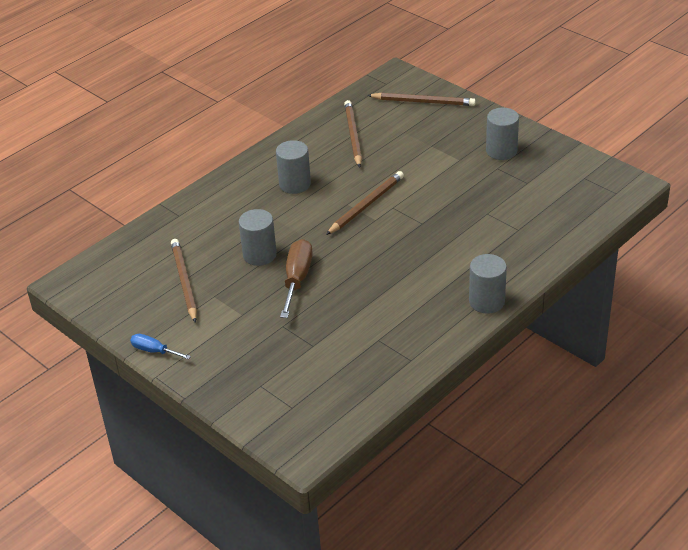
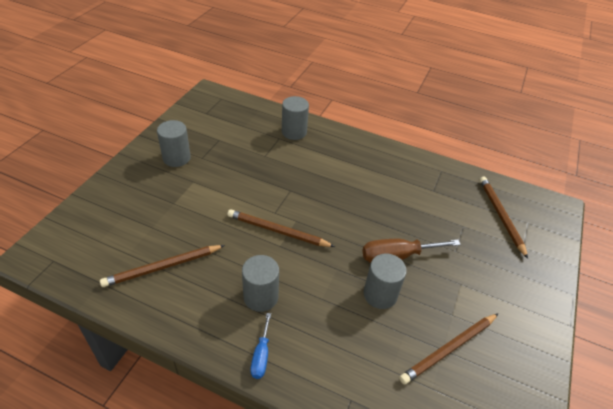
camera: 115 degrees left, 5 degrees up
blue screwdriver [130,334,191,359] -> blue screwdriver moved to [251,313,271,379]
brown pencil [367,93,476,106] -> brown pencil moved to [480,176,528,259]
grey cylinder [469,254,507,313] -> grey cylinder moved to [282,96,309,140]

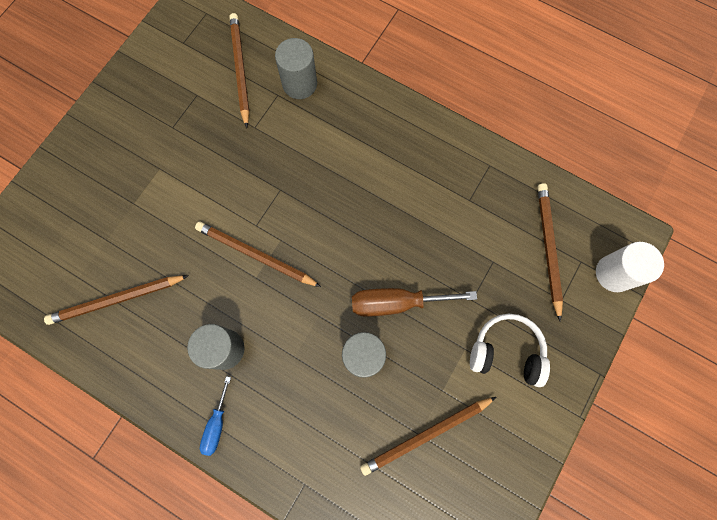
camera: 10 degrees right, 30 degrees up
grey cylinder [157,120,191,167] -> none
none -> brown pencil [229,13,250,128]
none -> white headphones [470,314,550,387]
none -> white cylinder [596,242,664,292]

